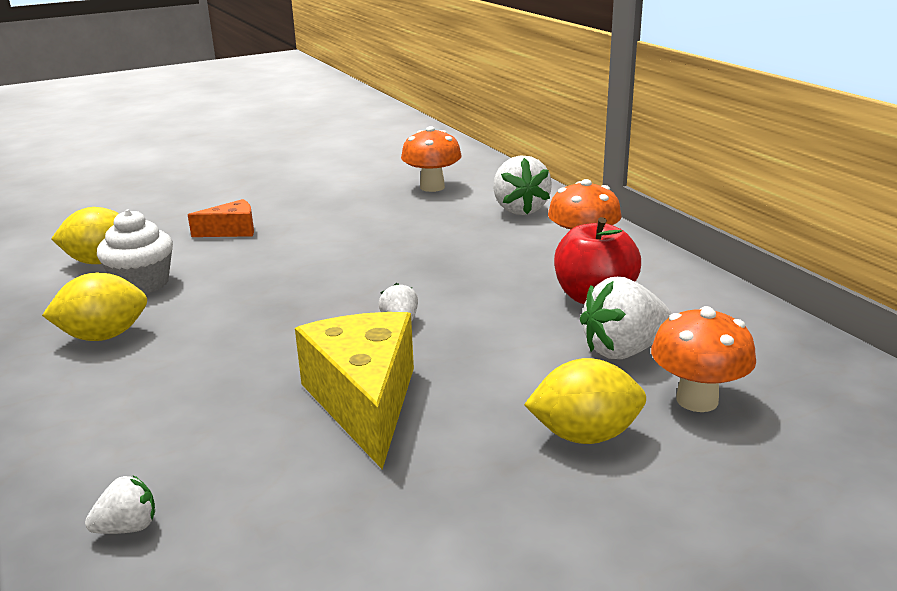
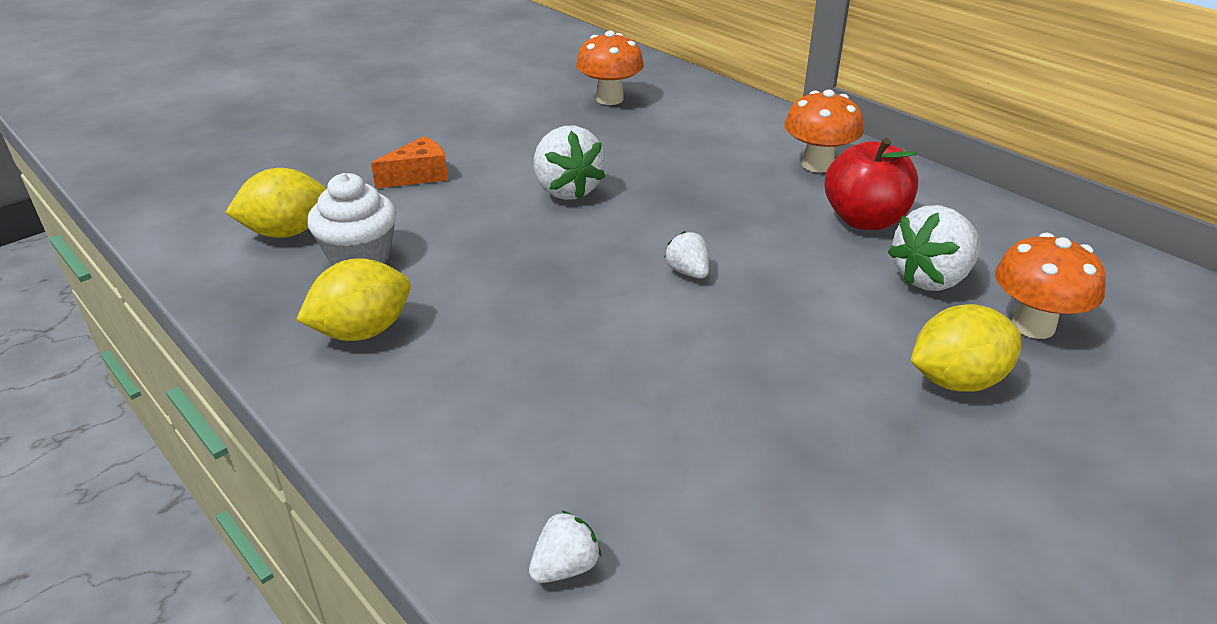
camera: 15 degrees left, 10 degrees up
yellow cheese [295,312,414,469] -> none
white strawberry [493,155,552,215] -> white strawberry moved to [534,126,605,200]

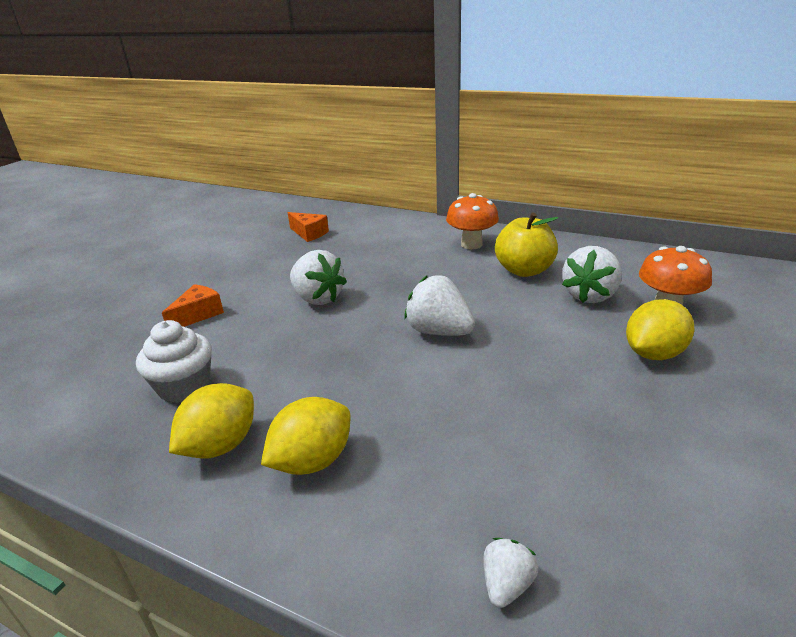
camera: 20 degrees left, 5 degrees down
yellow lemon [225,168,327,238] -> yellow lemon moved to [261,397,351,475]
orange mushroom [576,31,644,105] -> orange cheese [288,212,329,242]
white strawberry [664,231,709,279] -> white strawberry [404,275,475,336], size x1.89
red apple [824,138,918,230] -> yellow apple [495,213,558,277]

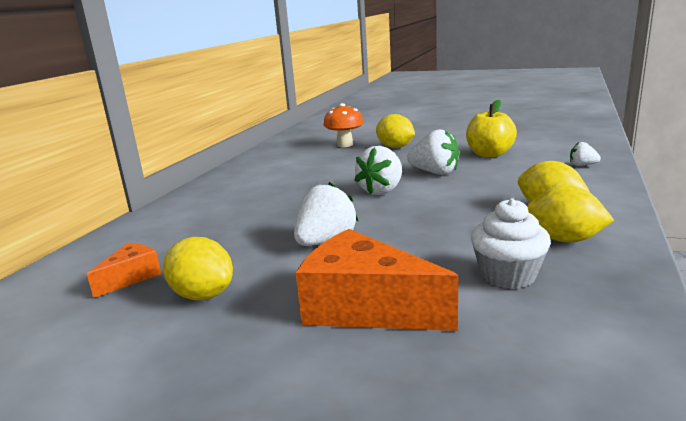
camera: 95 degrees left, 10 degrees down
orange cheese [162,284,224,327] -> orange cheese [296,229,458,331], size x1.91
orange mushroom [446,193,499,249] -> none
yellow apple [495,213,558,277] -> yellow apple moved to [466,100,517,158]
white strawberry [562,246,622,303] -> white strawberry moved to [407,129,459,175]
none -> yellow lemon [163,237,233,300]

